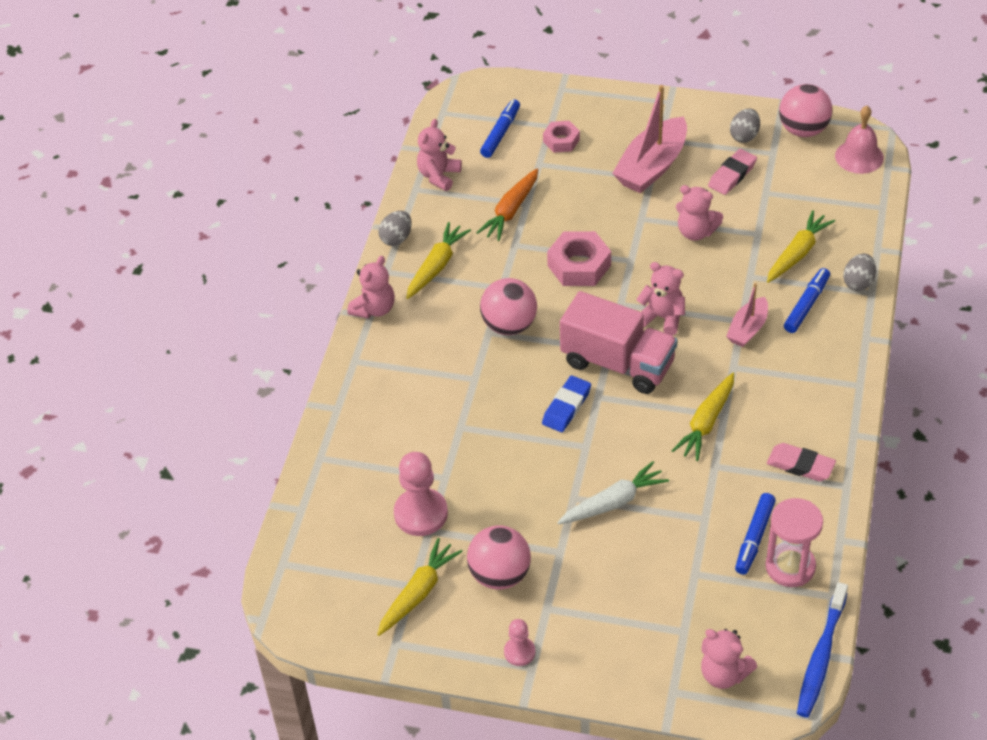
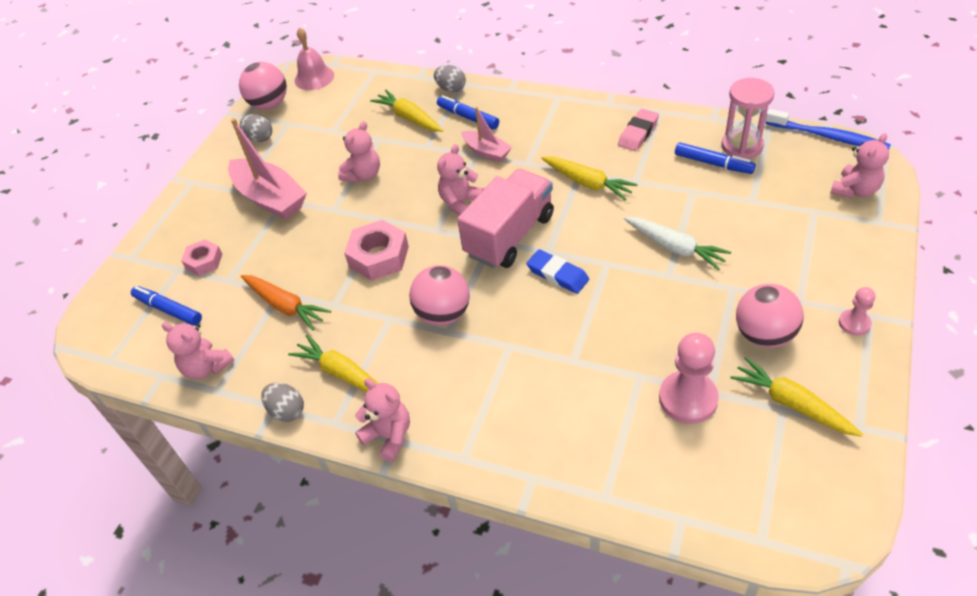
camera: 80 degrees left, 0 degrees up
white carrot [557,461,669,524] -> white carrot turned 150 degrees clockwise [624,217,731,271]
pink eraser [708,149,757,195] -> none

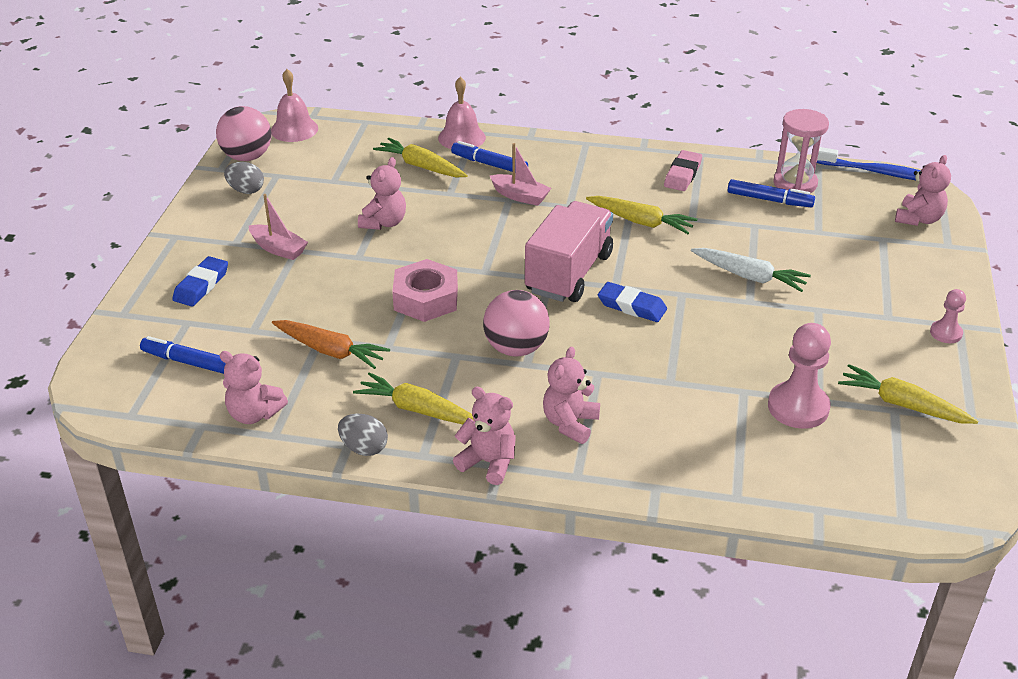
camera: 15 degrees left, 10 degrees down
pink nut [181,239,222,276] -> none
pink boat [228,118,307,219] -> pink boat [249,194,308,260], size x0.57
grey egg [434,65,466,93] -> pink bell [438,77,486,149]
pink teddy bear [437,144,484,216] -> pink teddy bear moved to [543,347,600,444]
pink ball [736,284,804,348] -> none
none -> blue eraser [172,256,228,307]

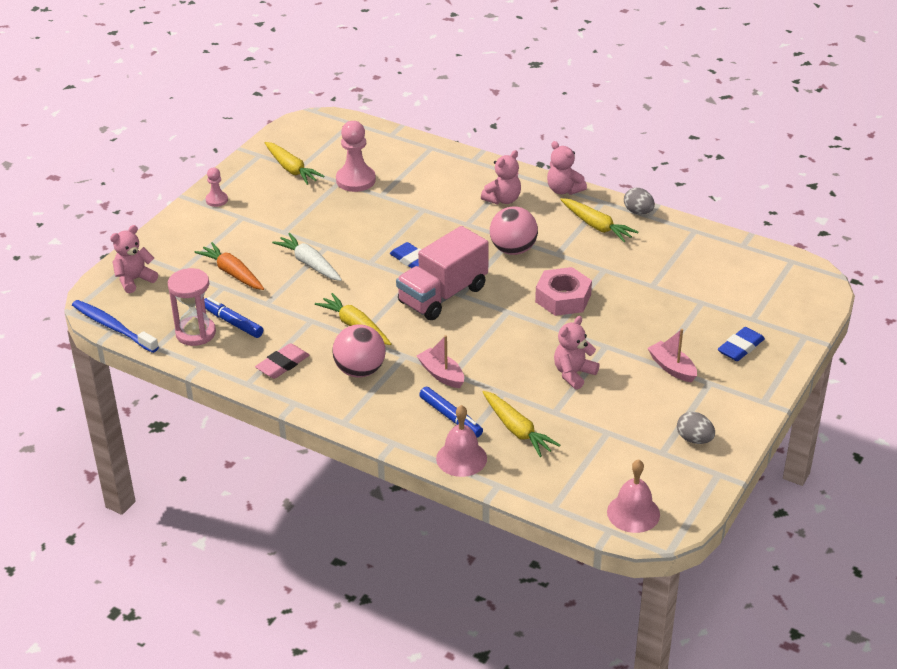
camera: 160 degrees left, 0 degrees up
blue marker [140,336,226,374] -> none
pink ball [216,106,271,161] -> pink ball moved to [333,324,386,377]
pink teddy bear [220,351,288,424] -> none
orange carrot [272,320,390,369] -> orange carrot moved to [194,242,264,290]

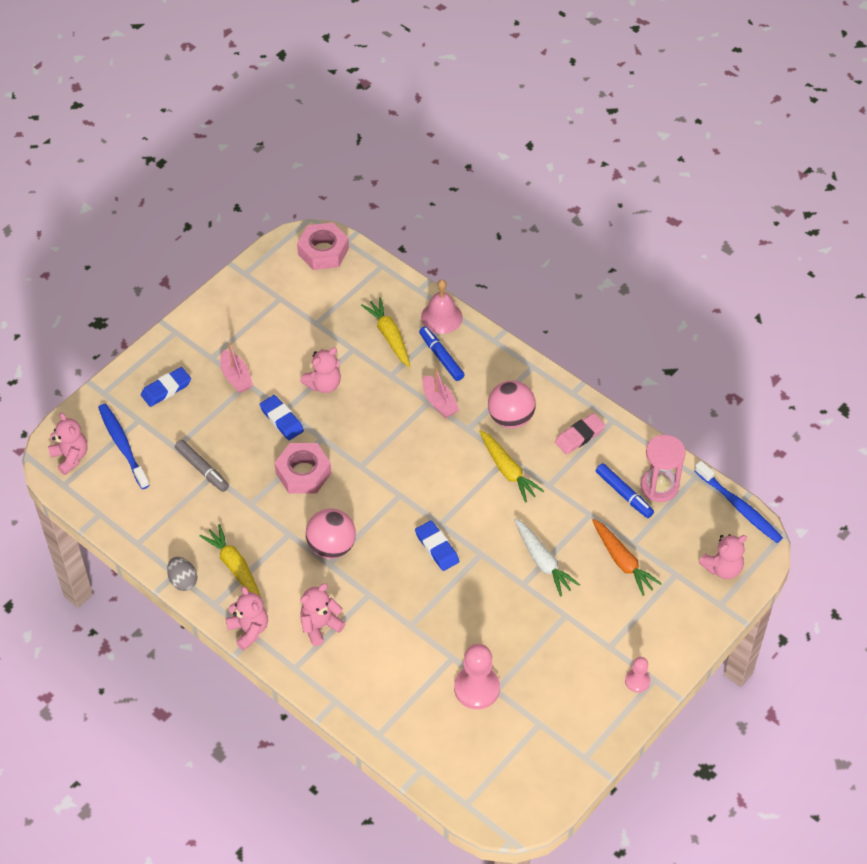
camera: 170 degrees left, 15 degrees up
yellow carrot [265,142,324,185] -> none
pink truck [396,226,489,320] -> none
pink bell [607,459,660,533] -> pink nut [297,223,349,270]
grey egg [677,411,715,444] -> none
none -> pink teddy bear [48,412,88,475]
none -> blue toothbrush [98,404,150,489]
none -> grey marker [175,440,229,492]
none -> blue eraser [259,395,304,440]

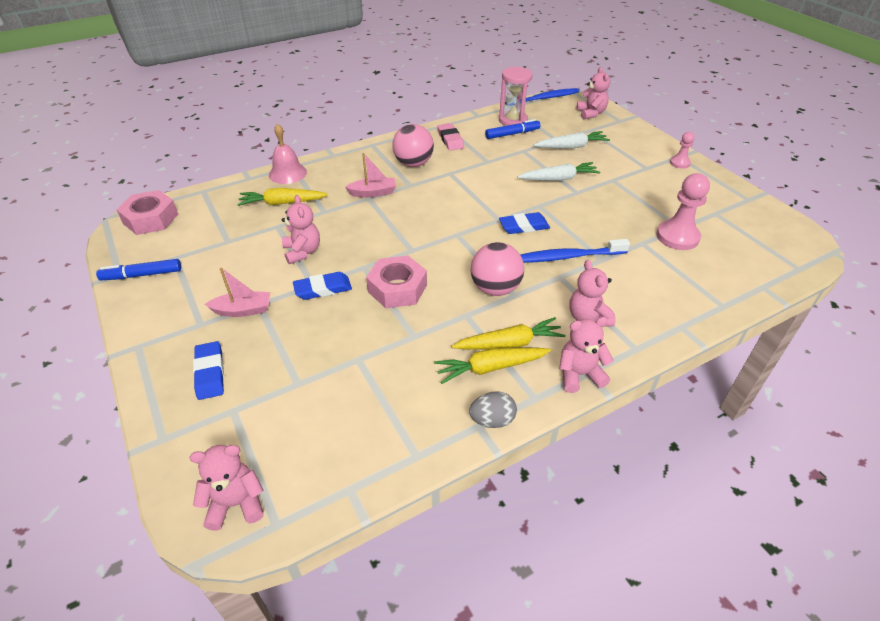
camera: 70 degrees left, 10 degrees down
blue toothbrush [98,404,150,489] -> blue toothbrush moved to [520,239,630,263]
grey marker [175,440,229,492] -> none
blue marker [419,326,465,381] -> blue marker moved to [96,259,181,280]
yellow carrot [479,430,544,503] -> yellow carrot moved to [452,317,566,350]
orange carrot [592,519,662,596] -> white carrot [533,131,610,149]

